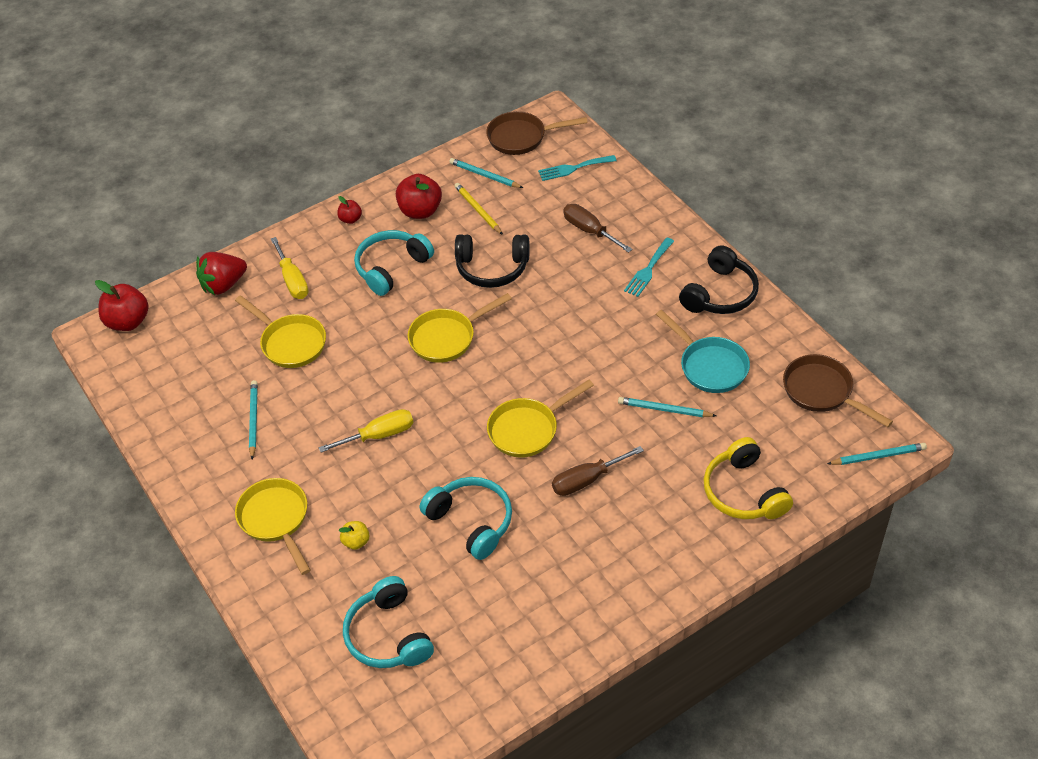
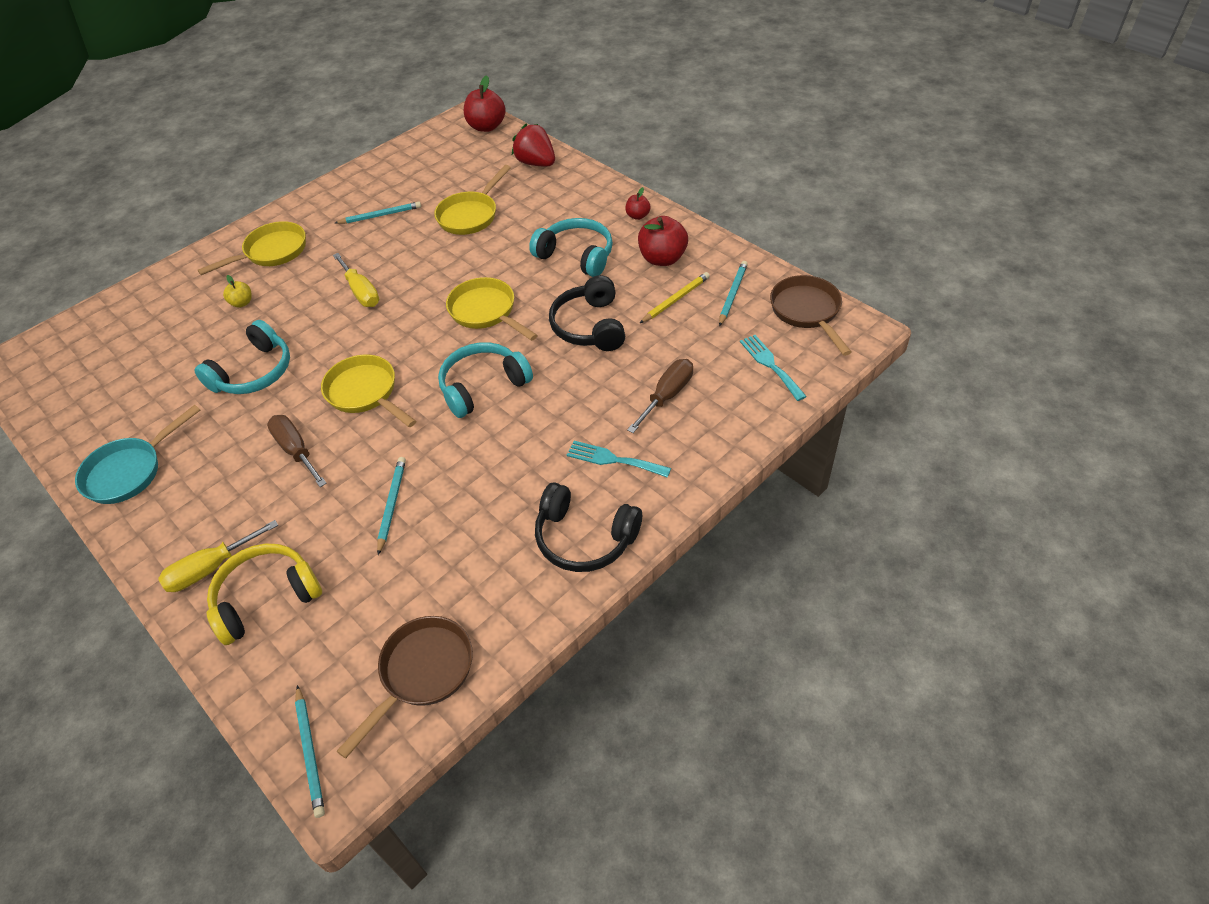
camera: 80 degrees right, 0 degrees up
yellow screwdriver [271,237,309,299] -> yellow screwdriver moved to [158,520,278,592]
turquoise headphones [343,576,434,668] -> turquoise headphones moved to [438,342,533,418]
turquoise pan [656,310,750,393] -> turquoise pan moved to [75,405,200,504]

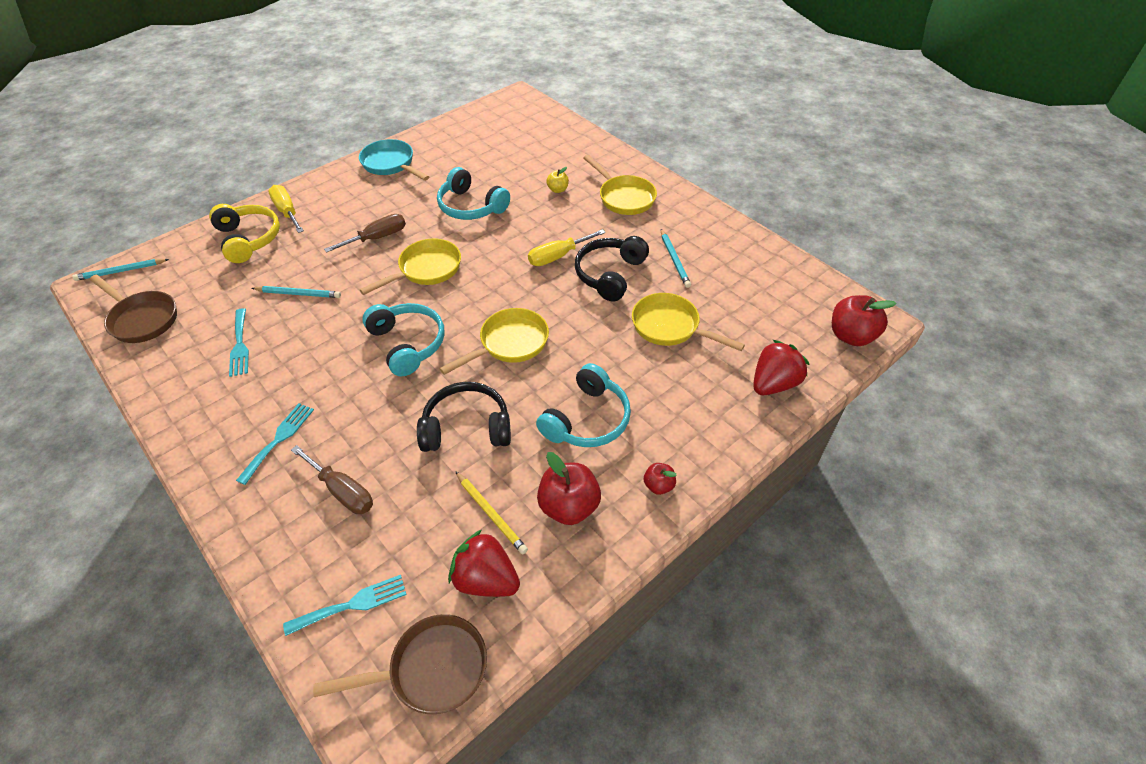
camera: 90 degrees right, 0 degrees up
black headphones [535,483,642,572] -> black headphones moved to [575,236,649,301]
turquoise pencil [719,261,748,326] -> red strawberry [448,530,520,597]
none -> turquoise fork [229,308,249,377]

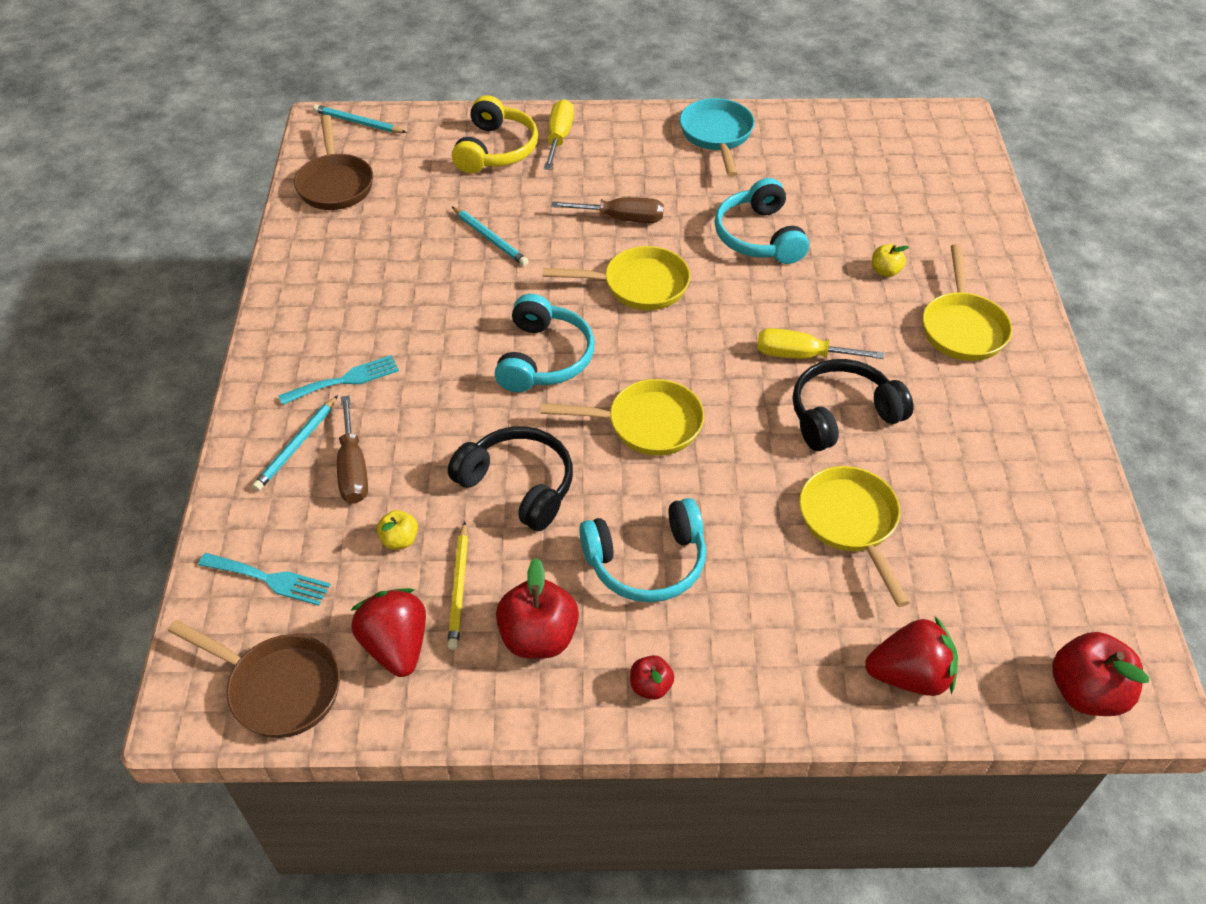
camera: 40 degrees right, 0 degrees up
turquoise fork [229,308,249,377] -> none
turquoise pencil [661,229,691,288] -> turquoise pencil moved to [252,395,338,491]
none -> yellow apple [377,510,418,549]

